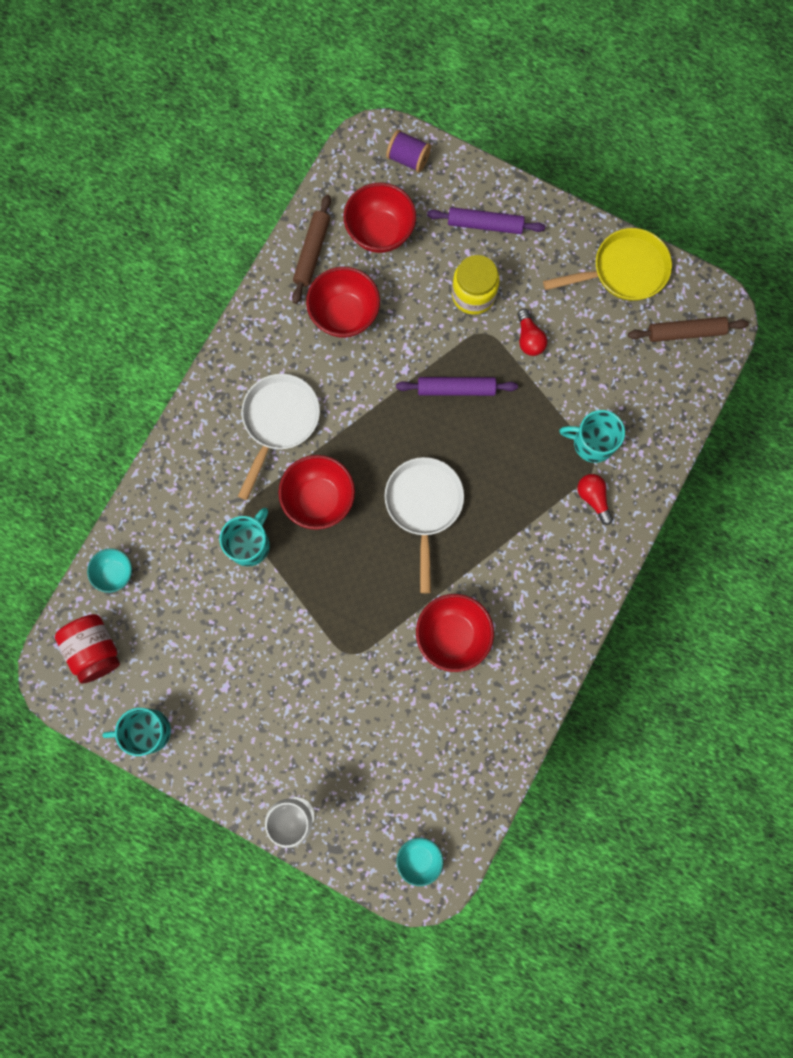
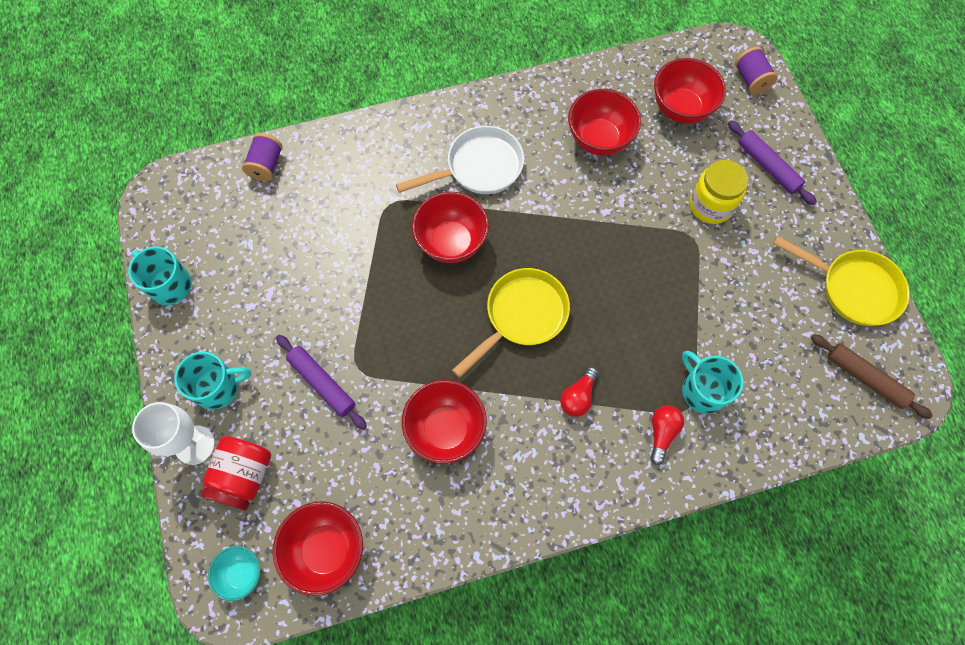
camera: 45 degrees right, 10 degrees down
red jar [55,614,120,684] -> red jar moved to [200,436,271,511]
turquoise bowl [87,548,132,593] -> purple spool [242,133,283,181]
turquoise mug [220,508,270,566] -> turquoise mug moved to [174,352,251,410]
brown rolling pin [292,194,331,304] -> none
white pan [385,457,464,593] -> yellow pan [452,268,570,378]
purple rolling pin [396,377,518,396] -> purple rolling pin moved to [276,335,367,430]
red light bulb [517,309,547,356] -> red light bulb moved to [560,367,598,417]
none -> red bowl [273,501,363,596]

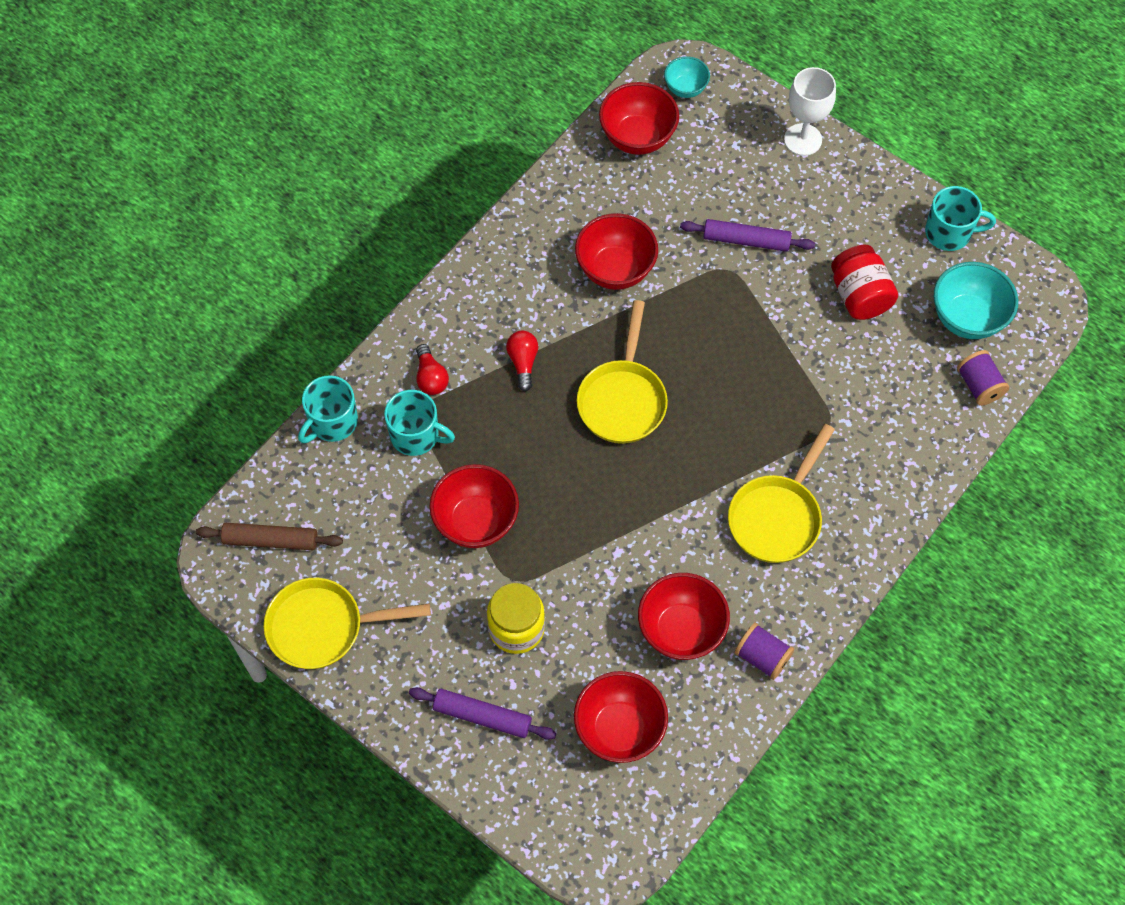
camera: 145 degrees right, 5 degrees down
turquoise mug [174,352,251,410] -> turquoise mug moved to [298,375,358,443]
red jar [200,436,271,511] -> red jar moved to [831,245,898,320]
white pan [396,126,524,194] -> yellow pan [728,424,835,563]
red bowl [412,192,489,263] -> red bowl moved to [429,464,519,548]
purple spool [735,47,778,94] -> purple spool moved to [735,623,794,680]
none -> turquoise bowl [934,262,1018,339]

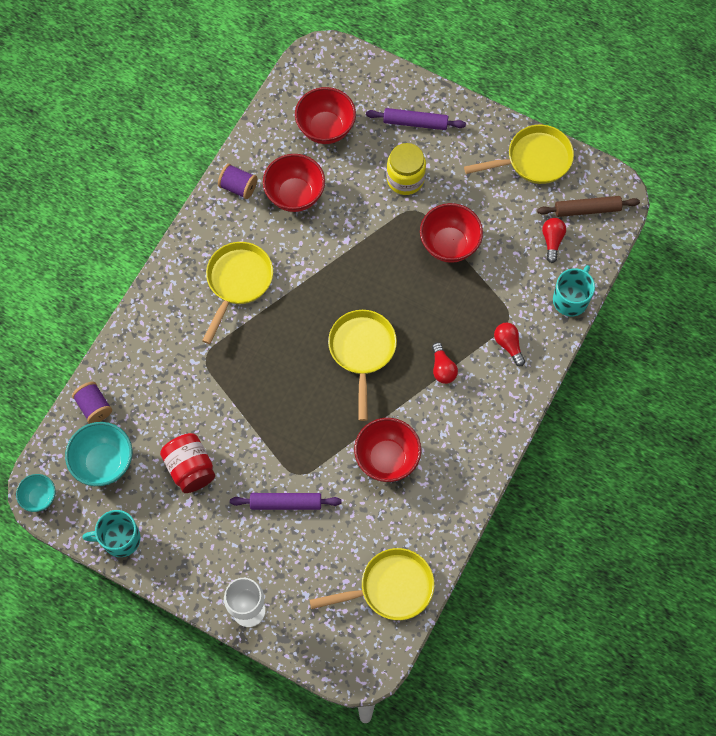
camera: 170 degrees right, 5 degrees up
turquoise mug [384,390,455,456] -> none
red bowl [599,82,679,155] -> yellow pan [310,548,434,620]
turquoise bowl [664,56,710,98] -> turquoise bowl moved to [16,474,56,512]
none -> red light bulb [542,218,566,263]

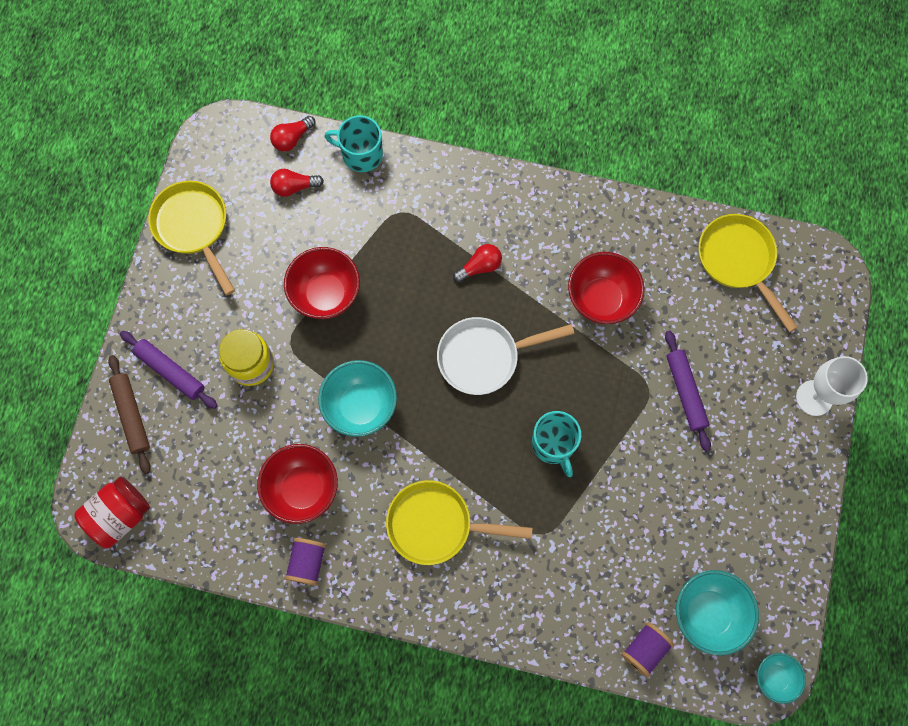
camera: 105 degrees left, 5 degrees up
turquoise mug [83,510,141,557] -> turquoise mug moved to [532,411,581,477]
red jar [160,433,215,493] -> red jar moved to [74,477,150,548]
red bowl [295,87,356,144] -> none
yellow pan [328,310,397,421] -> white pan [437,317,575,395]
purple rolling pin [366,108,466,130] -> purple rolling pin turned 45 degrees counterclockwise [120,331,218,409]
red light bulb [494,323,525,366] -> red light bulb moved to [270,116,315,152]
brown rolling pin [537,196,640,217] -> brown rolling pin moved to [108,355,151,474]
none -> turquoise bowl [318,360,397,437]

